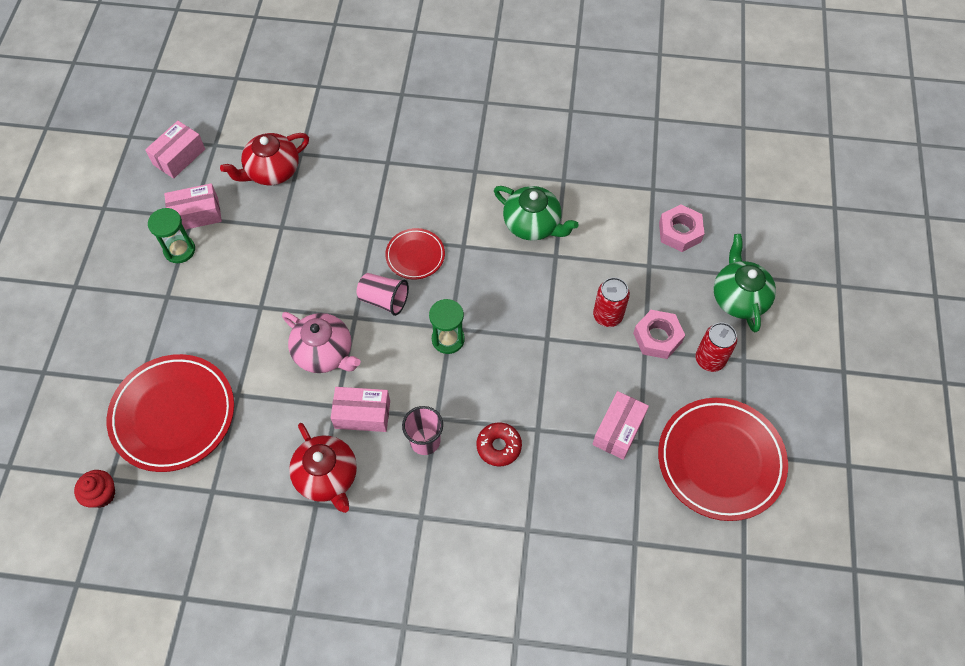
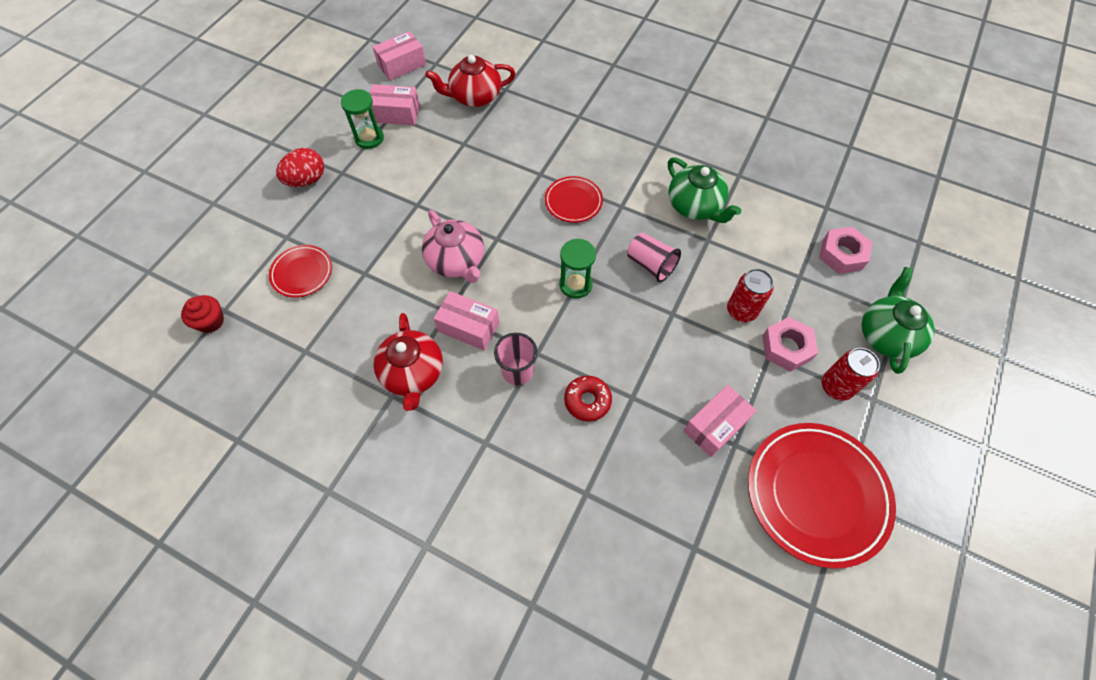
camera: 20 degrees right, 0 degrees up
red plate [107,354,234,472] -> red plate [269,245,332,298], size x0.52
pink cup [357,273,409,316] -> pink cup moved to [627,233,681,282]
none -> red egg [276,148,324,187]

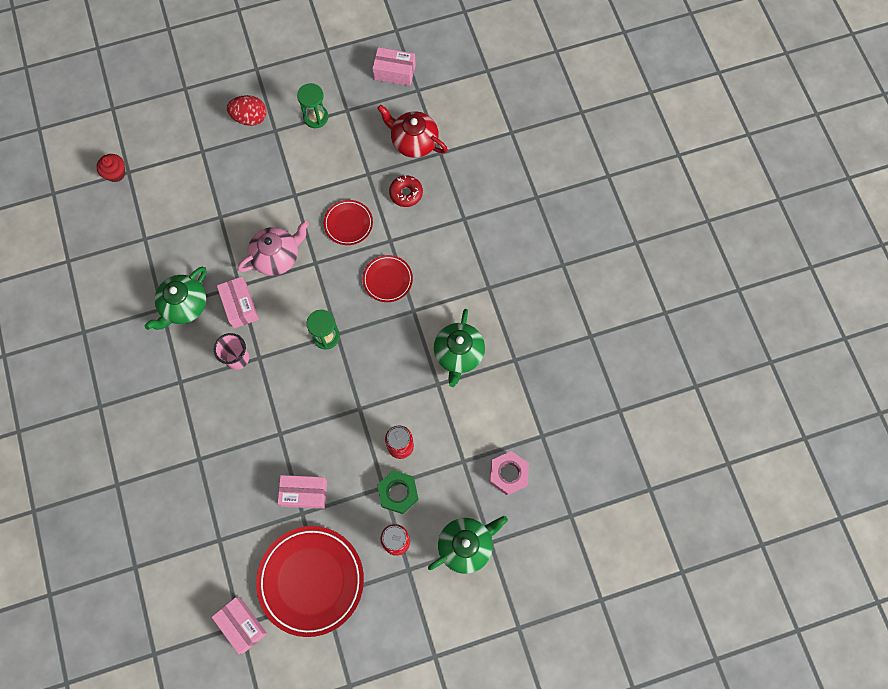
camera: 45 degrees right, 10 degrees up
red plate [269,245,332,298] -> red plate moved to [324,200,373,245]
pink box [369,84,420,125] -> pink box moved to [212,597,267,654]
red teapot [373,313,443,411] -> green teapot [144,267,206,330]
pink teapot [422,210,484,283] -> pink teapot turned 135 degrees counterclockwise [237,221,309,276]
red donut [564,376,612,422] -> red donut moved to [389,175,423,207]
pink cup [627,233,681,282] -> none
pink nut [763,317,818,372] -> green nut [377,470,419,514]

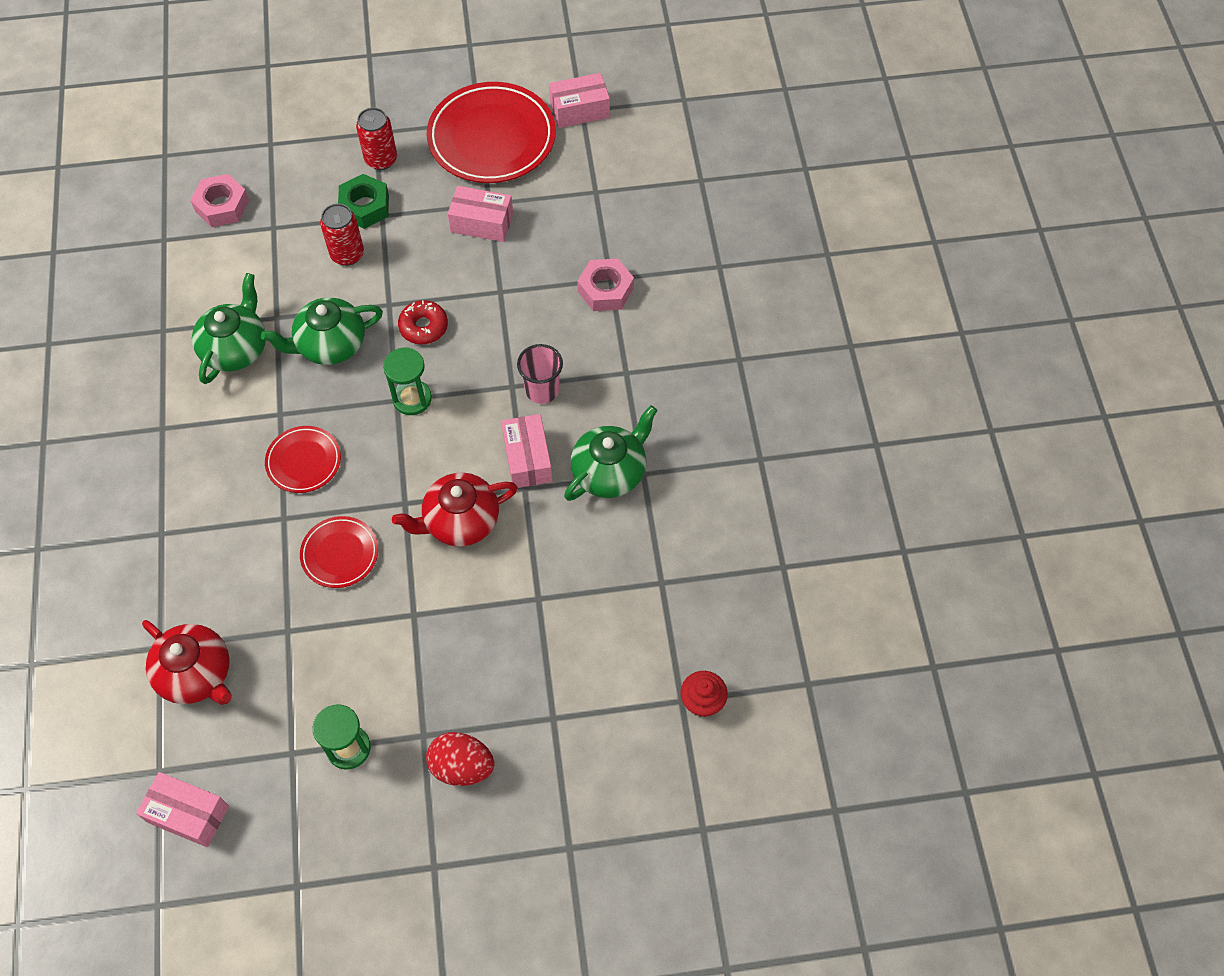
camera: 170 degrees left, 10 degrees down
pink box [212,597,267,654] -> pink box turned 75 degrees counterclockwise [549,73,610,128]
pink teapot [237,221,309,276] -> red teapot [392,473,518,547]
red donut [389,175,423,207] -> red donut moved to [398,300,448,345]
green teapot [428,516,508,574] -> green teapot moved to [261,297,383,365]
none -> pink nut [577,259,634,311]

